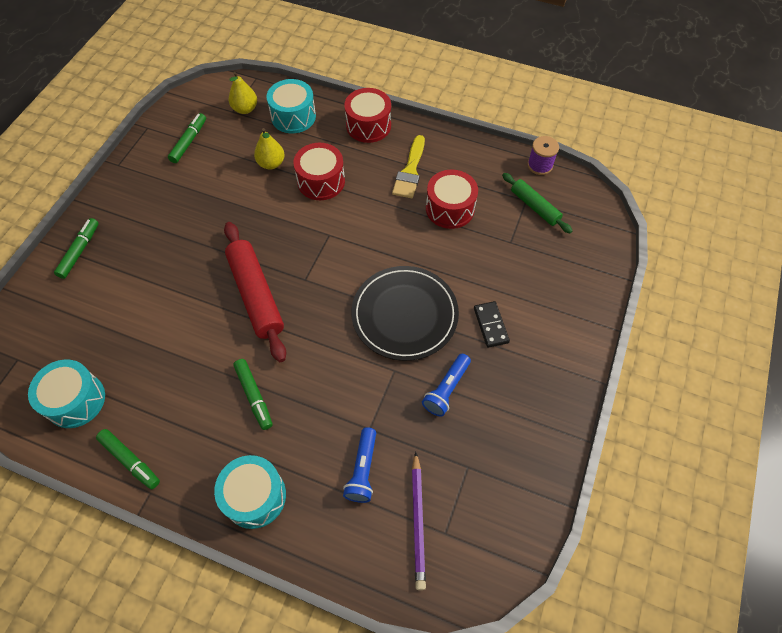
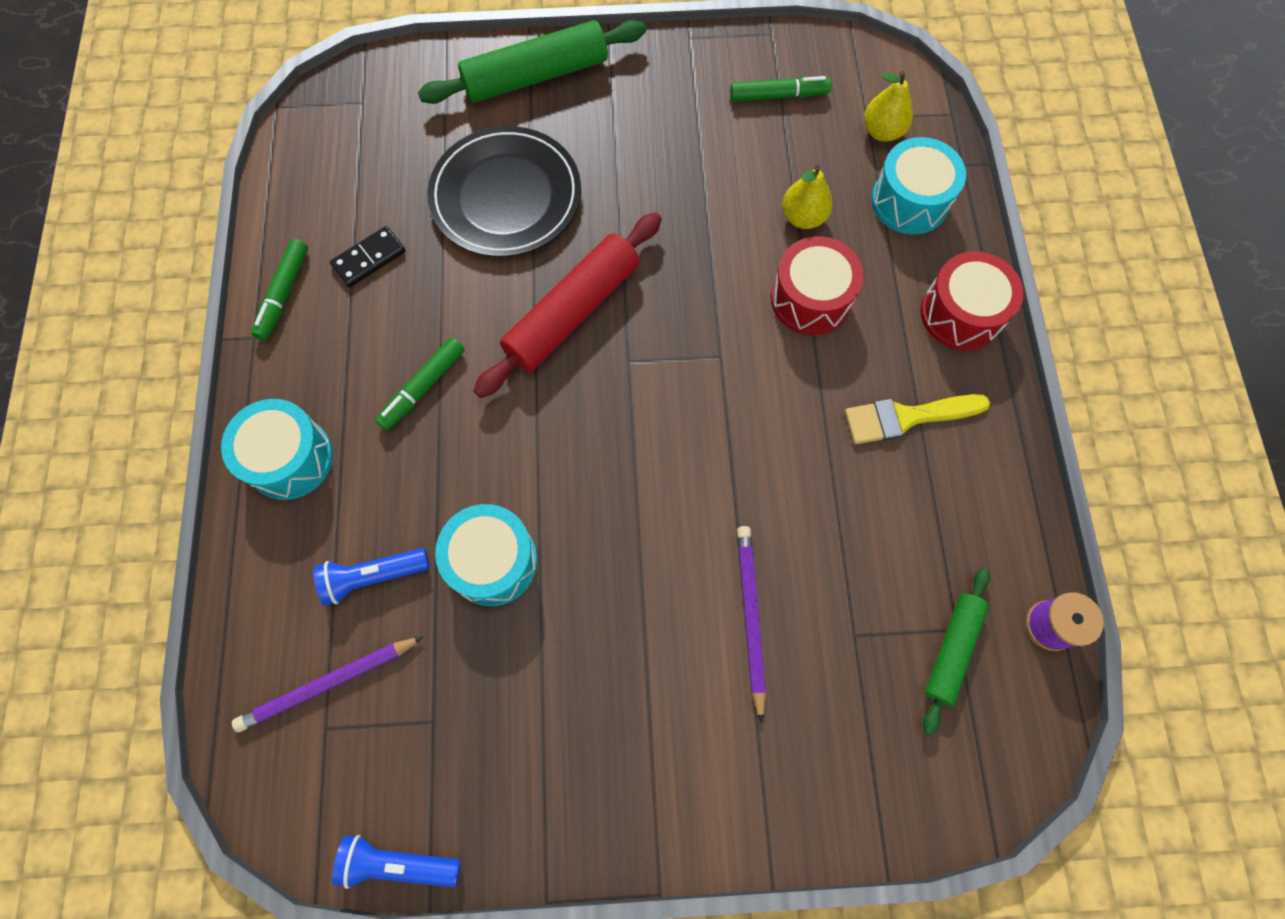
camera: 65 degrees right, 10 degrees up
turquoise drum [28,360,105,428] -> turquoise drum moved to [435,504,538,606]
green marker [54,218,99,279] -> green rolling pin [418,20,646,104]
black plate [351,266,459,361] -> black plate moved to [427,126,581,257]
blue flashlight [422,354,471,417] -> blue flashlight moved to [332,835,461,889]
red drum [426,170,478,229] -> none
black domino [474,301,510,348] -> black domino moved to [330,226,406,288]
none -> purple pencil [737,526,766,724]

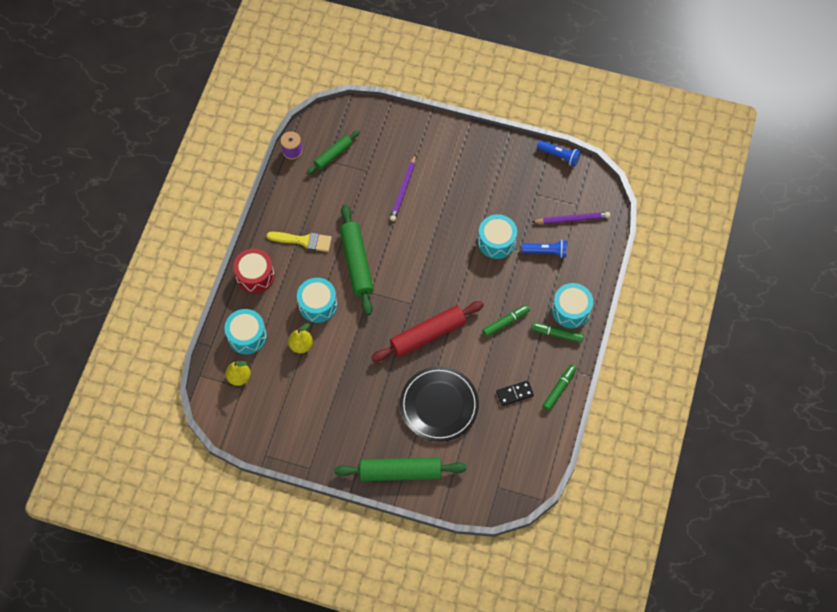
camera: 160 degrees left, 5 degrees down
green marker [730,76,832,101] -> green marker moved to [531,323,584,343]
red drum [771,236,864,335] -> turquoise drum [297,278,337,323]
none -> green rolling pin [340,205,374,315]

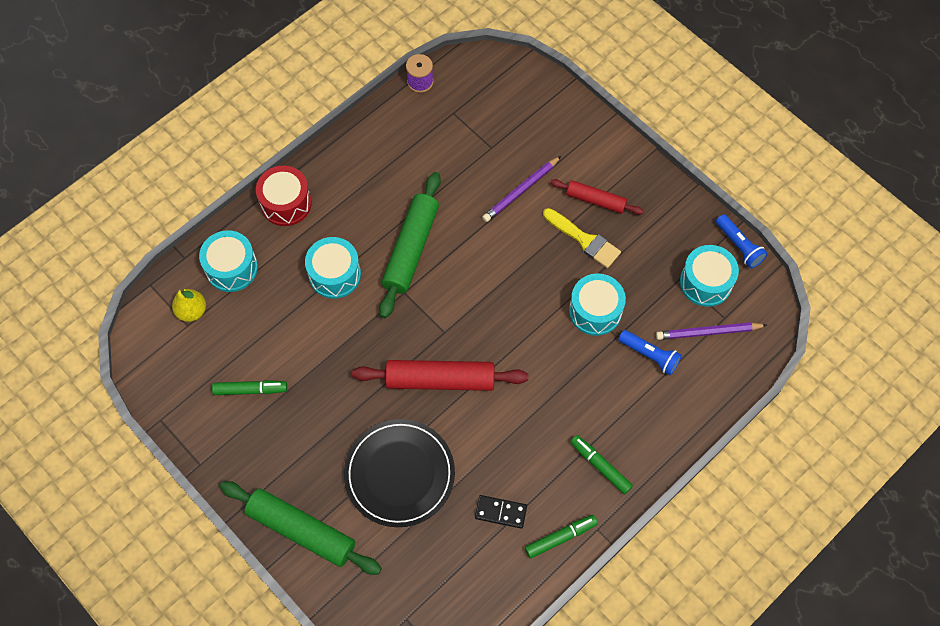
camera: 30 degrees right, 0 degrees up
yellow brush [267,232,332,252] -> yellow brush moved to [543,208,621,268]
yellow pear [288,323,313,353] -> none
green rolling pin [306,130,360,175] -> none
green marker [482,305,530,337] -> green marker moved to [212,380,287,395]
purple pencil [532,212,610,224] -> purple pencil turned 150 degrees clockwise [656,322,767,340]
turquoise drum [552,283,593,328] -> turquoise drum moved to [680,245,739,307]
none -> red rolling pin [550,179,644,215]

